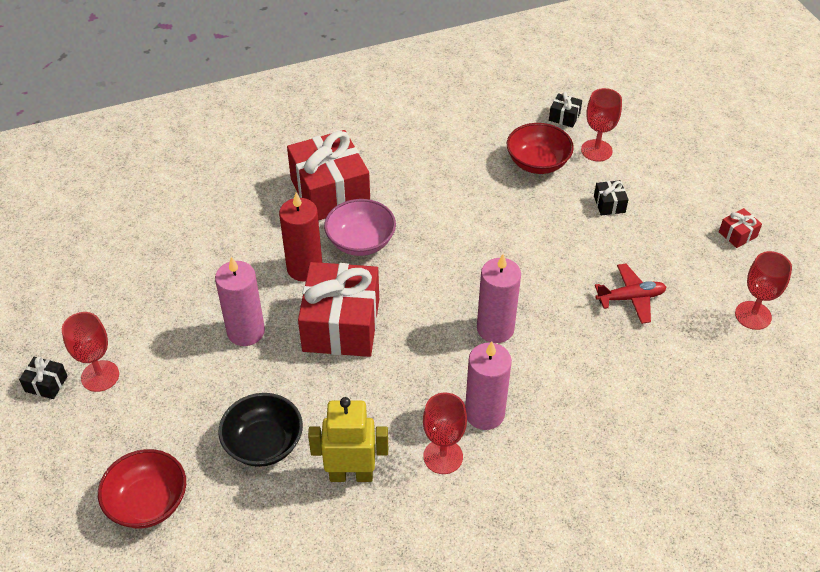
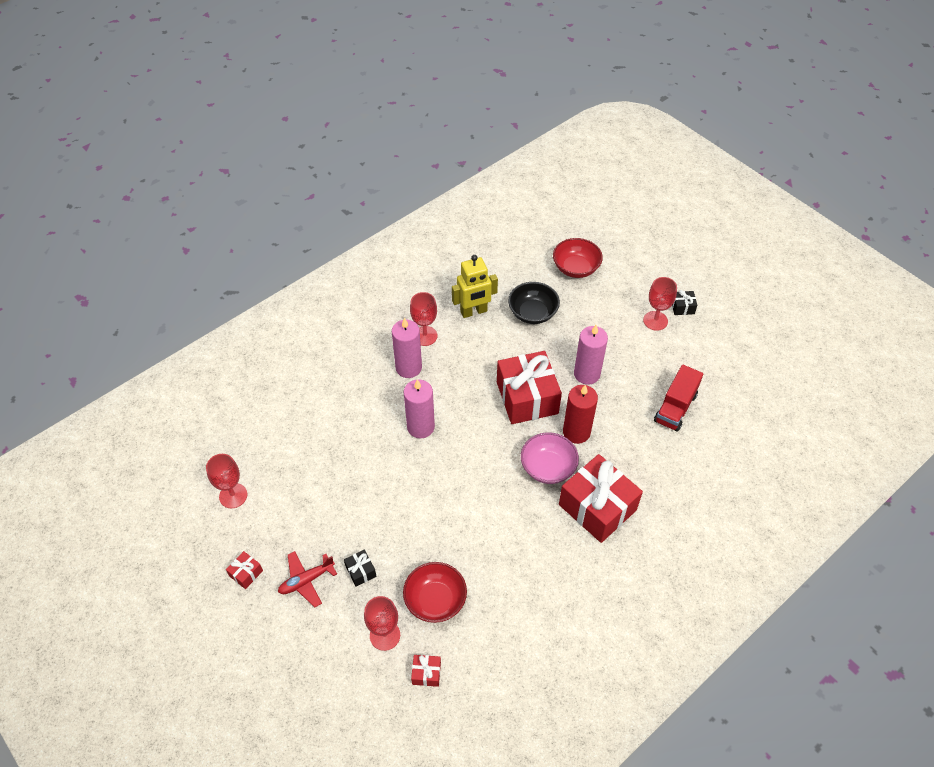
camera: 160 degrees right, 5 degrees up
black gift [549,92,582,127] -> red gift [411,655,441,687]
red plane [595,264,667,324] -> red plane moved to [278,551,337,607]
none -> red truck [654,365,703,432]

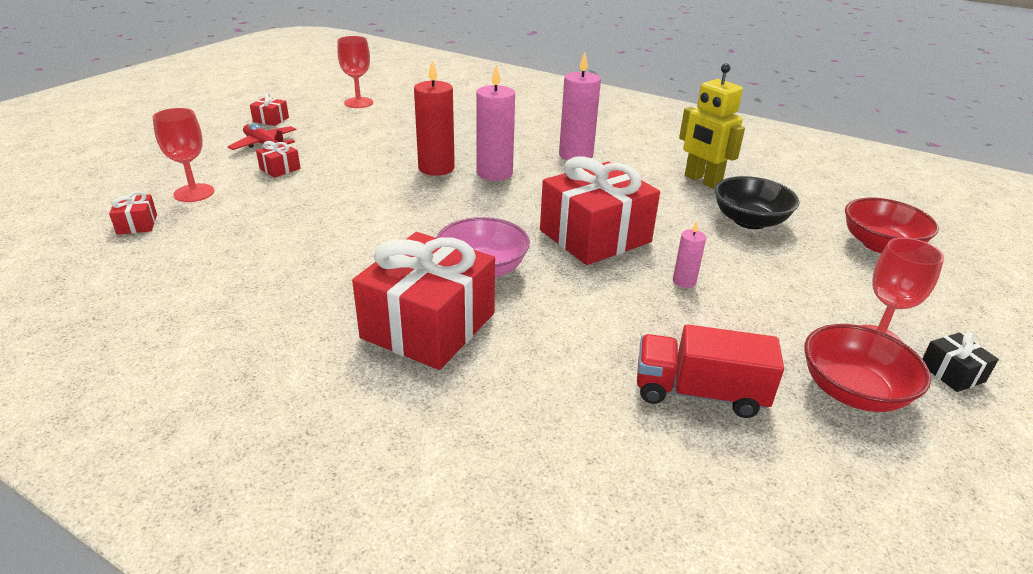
camera: 70 degrees right, 20 degrees down
black gift [344,549,376,587] -> red gift [256,141,301,178]
red bowl [403,562,467,623] -> red bowl moved to [804,324,931,412]
red goblet [410,292,437,346] -> none
red candle [563,385,598,444] -> red candle moved to [414,60,455,176]
pink candle [574,325,608,385] -> pink candle [673,221,706,288], size x0.50

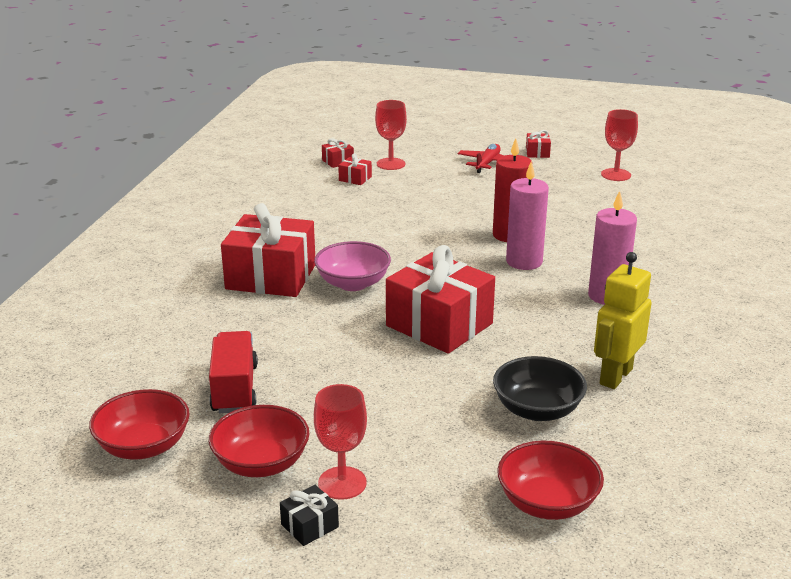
camera: 75 degrees right, 5 degrees down
red gift [256,141,301,178] -> red gift moved to [338,153,372,185]
pink candle [673,221,706,288] -> none
none -> red bowl [89,389,190,460]

